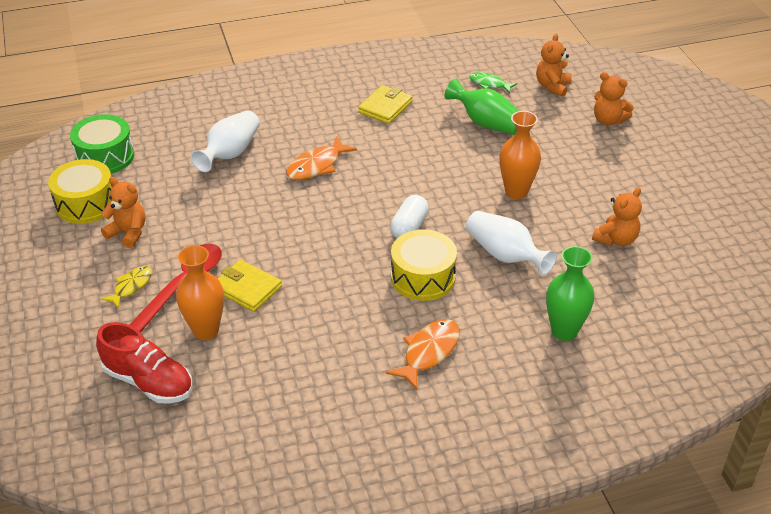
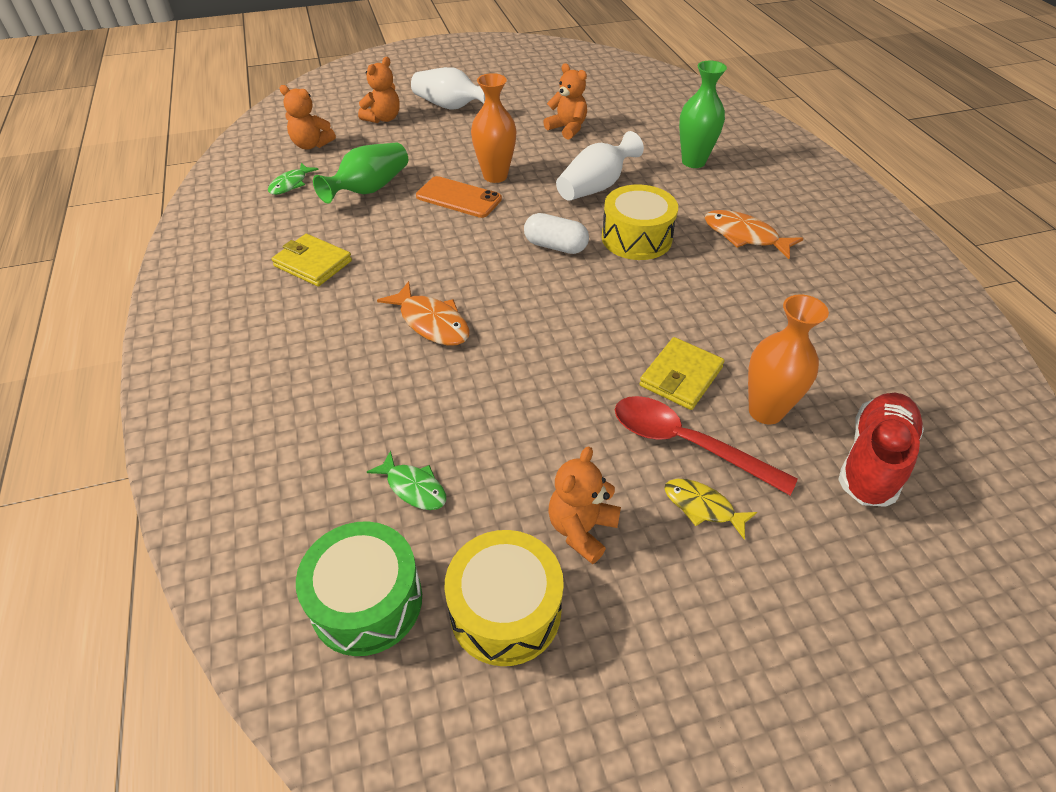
camera: 90 degrees left, 5 degrees up
white vase [191,110,260,172] -> white vase moved to [411,67,485,110]
none -> green fish [367,450,446,510]
none -> orange phone [416,176,502,218]

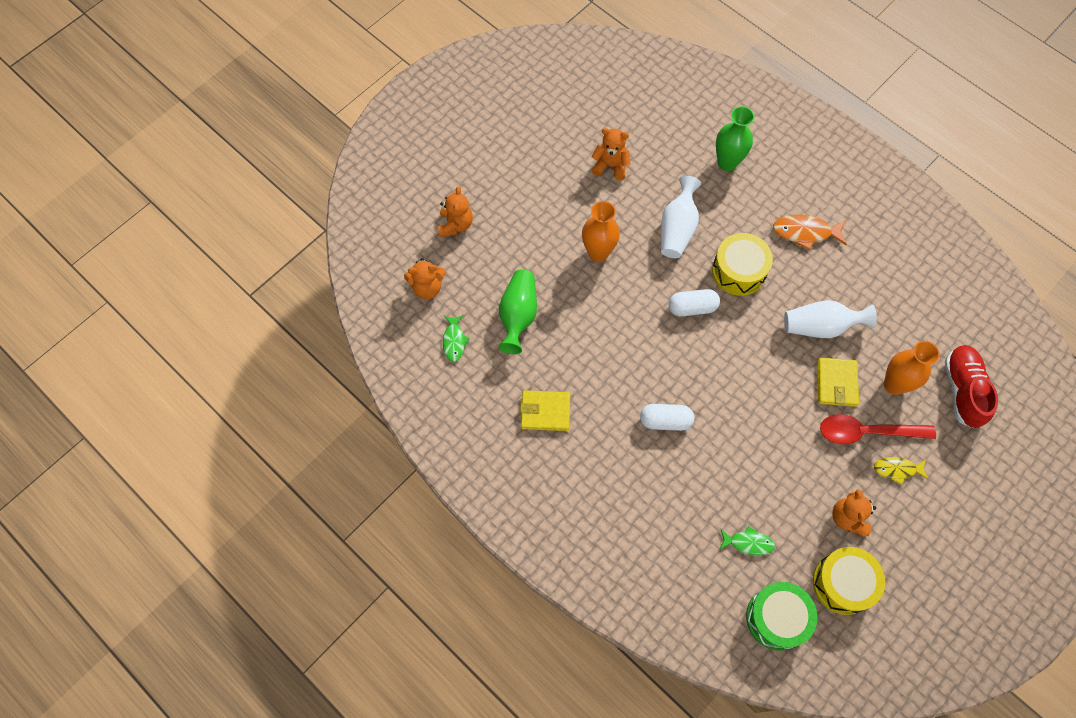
camera: 30 degrees left, 20 degrees up
orange fish [377,281,470,346] -> white capsule [640,404,694,431]
white vase [411,67,485,110] -> white vase moved to [784,300,877,338]
orange phone [416,176,502,218] -> none

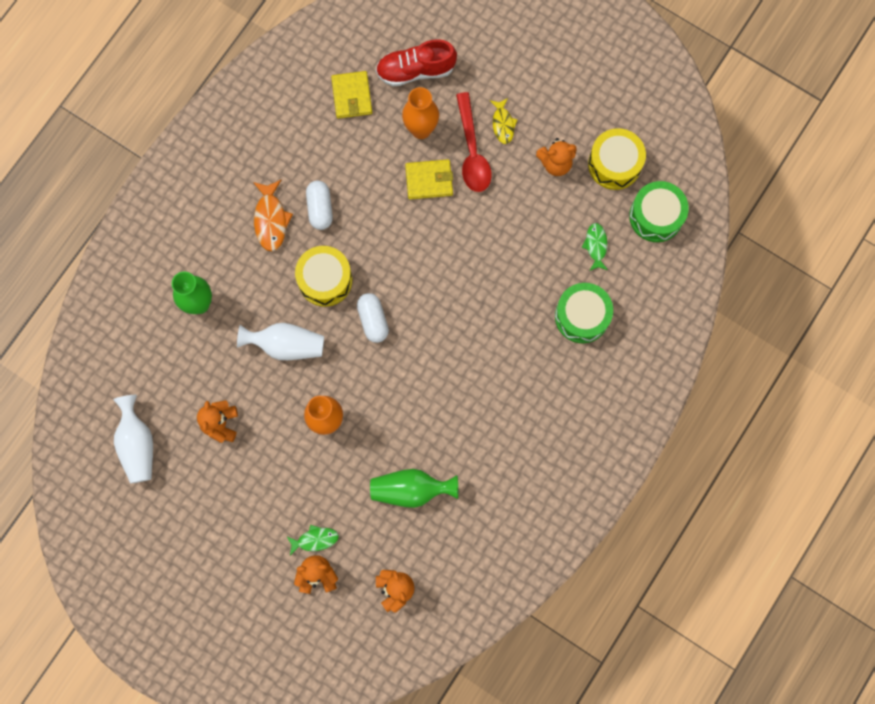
camera: 100 degrees left, 10 degrees up
green fish [443,315,469,362] -> green fish moved to [286,525,339,555]
yellow wallet [520,390,570,431] -> yellow wallet moved to [331,71,372,119]
white capsule [640,404,694,431] -> white capsule moved to [306,181,333,230]
white vase [784,300,877,338] -> white vase moved to [113,395,153,484]
none -> green drum [555,283,613,343]

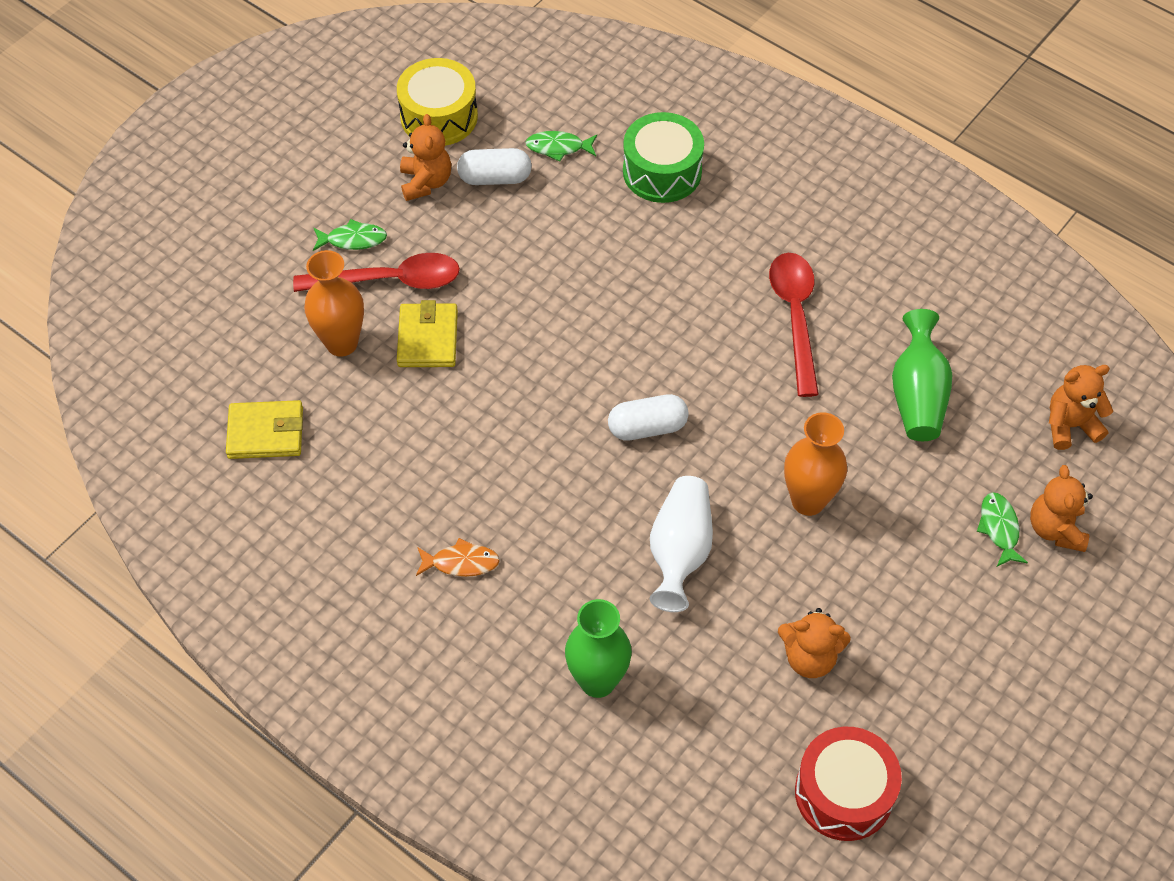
camera: 85 degrees left, 20 degrees down
white vase [113,395,153,484] -> red drum [795,727,902,841]
orange fish [253,180,293,251] -> orange fish [416,538,500,577], size x0.66
yellow drum [295,246,352,307] -> none
white capsule [306,181,333,230] -> white capsule moved to [457,148,532,185]
red shoe [376,39,457,86] -> none
yellow fish [490,98,517,144] -> green fish [313,219,387,251]
green drum [629,181,689,242] -> none
none -> red spoon [769,253,819,397]

